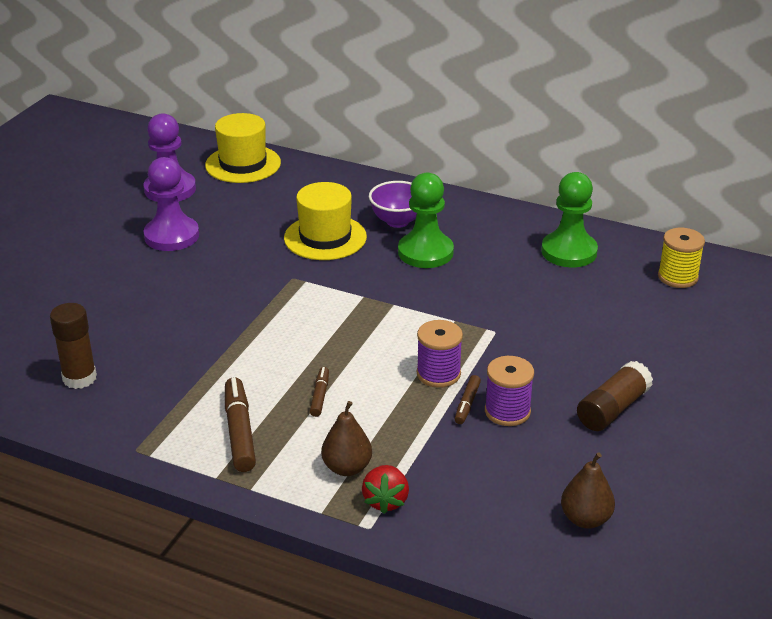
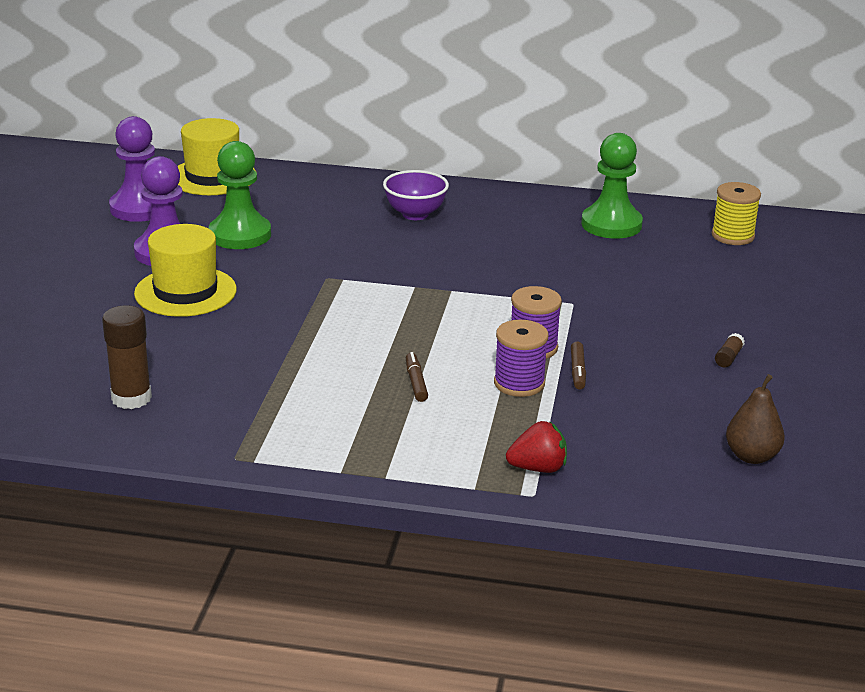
camera: 15 degrees left, 5 degrees down
brown marker [225,377,256,472] -> none
yellow hat [284,182,367,260] -> yellow hat moved to [134,224,237,317]
brown pear [321,401,372,476] -> none
red strawberry [362,465,409,514] -> red strawberry turned 90 degrees counterclockwise [506,421,567,473]
green pawn [398,173,454,268] -> green pawn moved to [209,141,271,249]
purple spool [485,356,534,426] -> purple spool moved to [494,320,548,397]
brown glue stick [577,361,653,431] -> brown glue stick [715,333,745,367], size x0.47

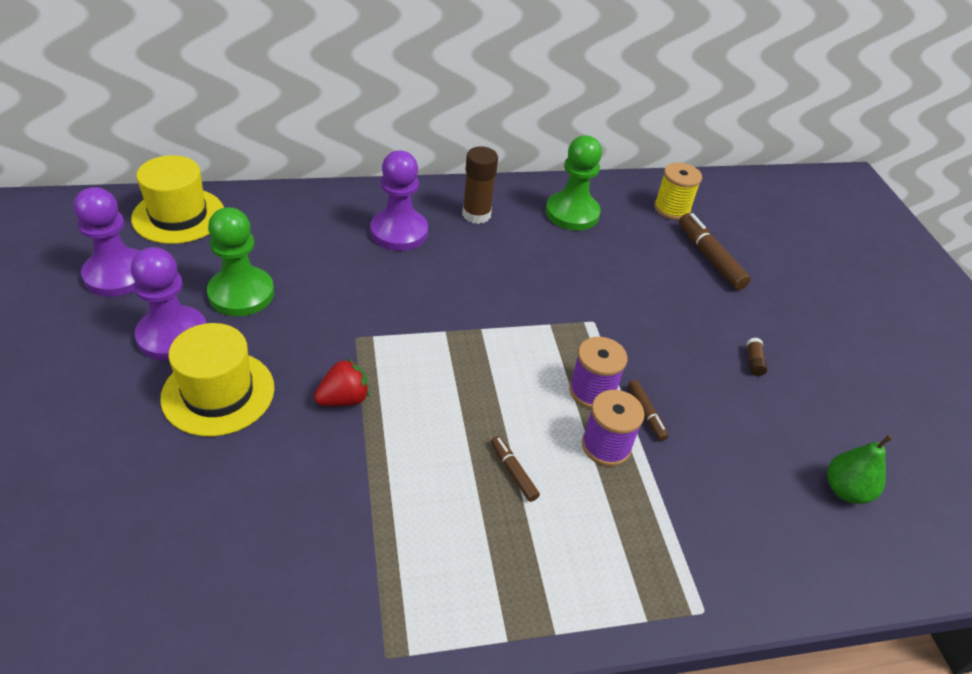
camera: 25 degrees left, 15 degrees up
brown glue stick [102,305,152,409] -> brown glue stick moved to [462,146,498,224]
purple bowl [383,170,449,220] -> purple pawn [370,151,428,251]
red strawberry [506,421,567,473] -> red strawberry moved to [314,358,369,406]
brown pear [726,374,785,464] -> green pear [827,435,893,504]
none -> brown marker [679,213,751,290]

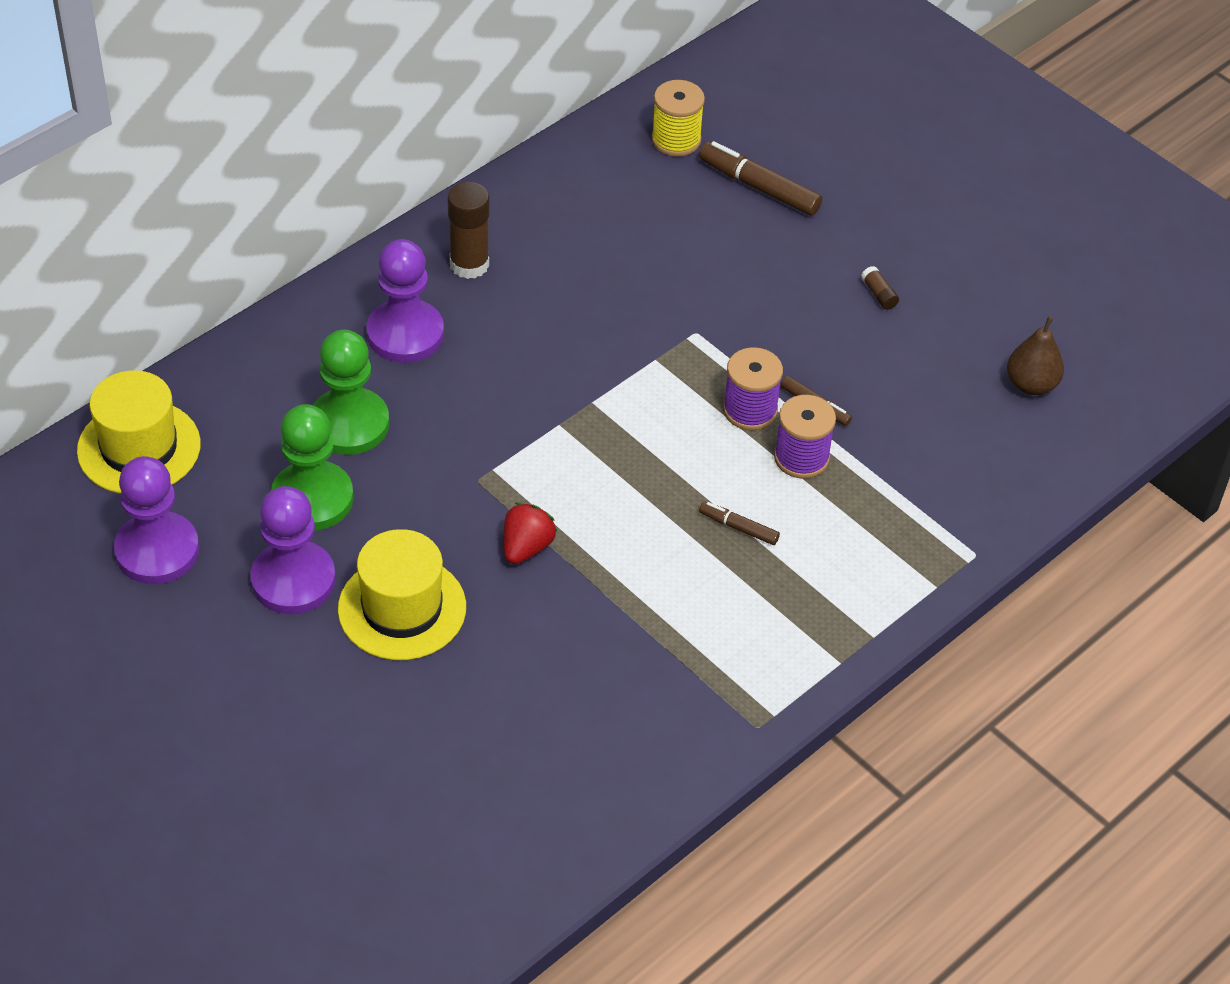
camera: 30 degrees left, 5 degrees up
green pawn [546,135,602,231] -> green pawn moved to [313,330,389,455]
green pear [827,435,893,504] -> brown pear [1007,316,1064,395]

